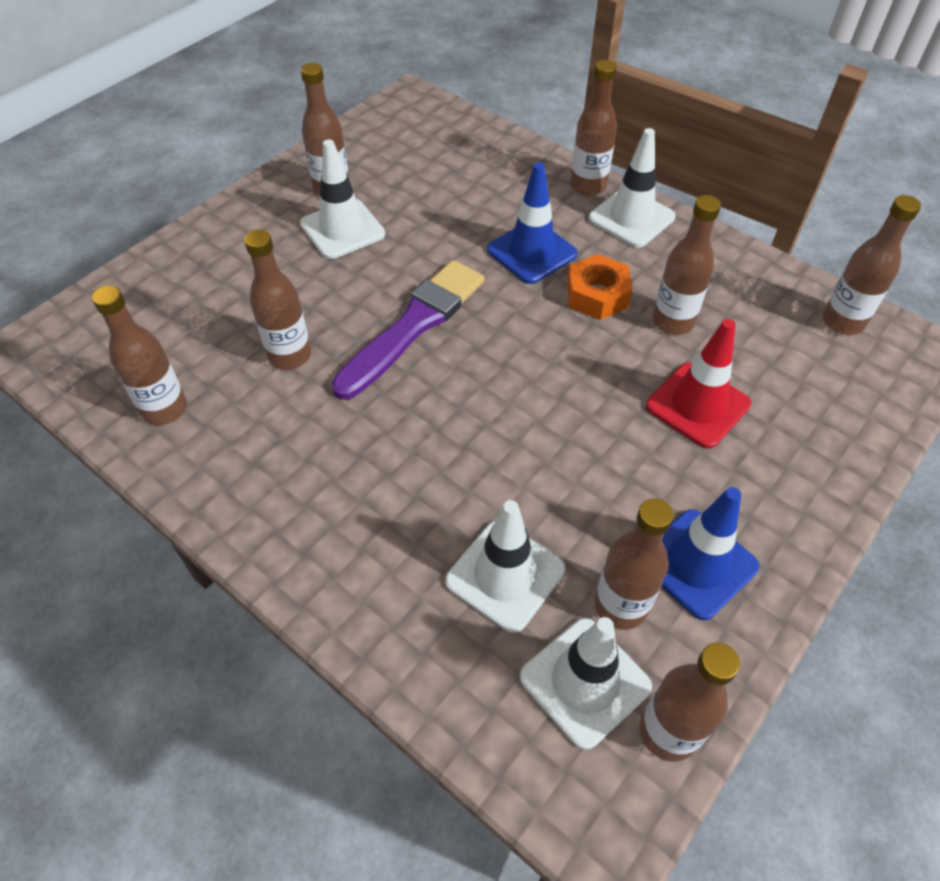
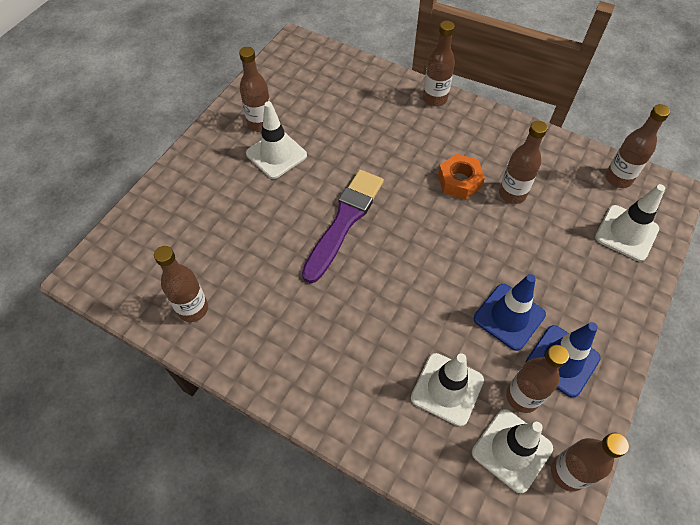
camera: 10 degrees left, 5 degrees up
brown bottle [244,230,311,370] -> none
blue traffic cone [487,162,578,284] -> blue traffic cone moved to [474,274,546,351]
white traffic cone [588,128,676,248] -> white traffic cone moved to [595,184,665,262]
red traffic cone [646,319,751,448] -> none

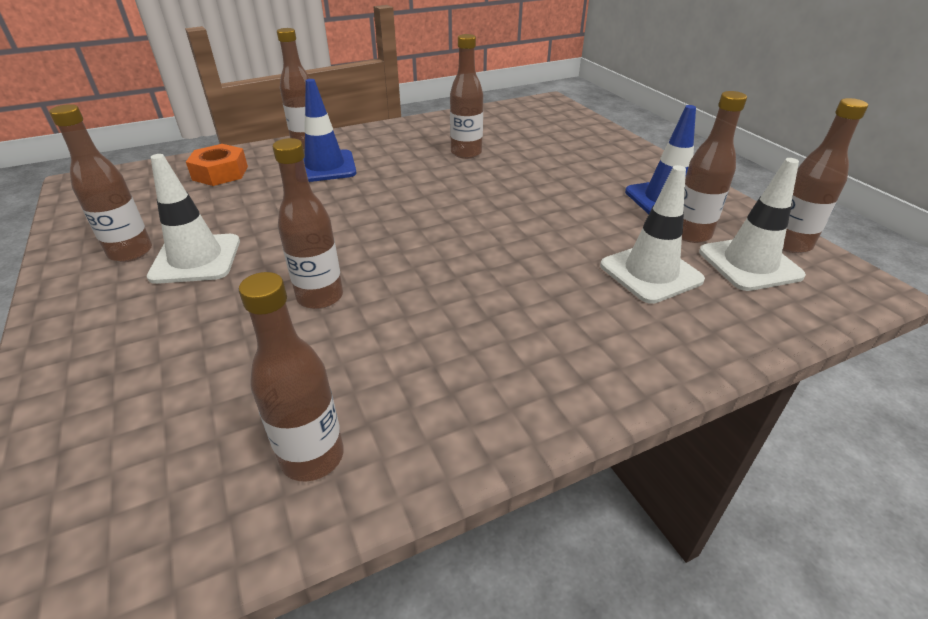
camera: 55 degrees left, 20 degrees down
purple brush [302,170,384,283] -> none
orange nut [438,154,485,199] -> orange nut moved to [186,144,248,186]
blue traffic cone [474,274,546,351] -> blue traffic cone moved to [304,79,356,182]
white traffic cone [595,184,665,262] -> none
brown bottle [605,104,670,188] -> brown bottle moved to [273,138,343,309]

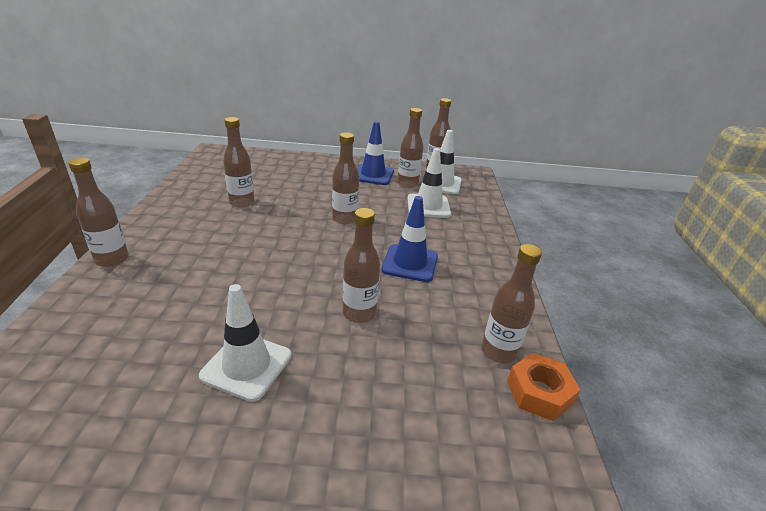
camera: 65 degrees left, 5 degrees down
brown bottle [49,104,152,262] -> brown bottle moved to [332,132,359,224]
orange nut [186,144,248,186] -> orange nut moved to [507,353,580,421]
blue traffic cone [304,79,356,182] -> blue traffic cone moved to [381,196,438,282]

